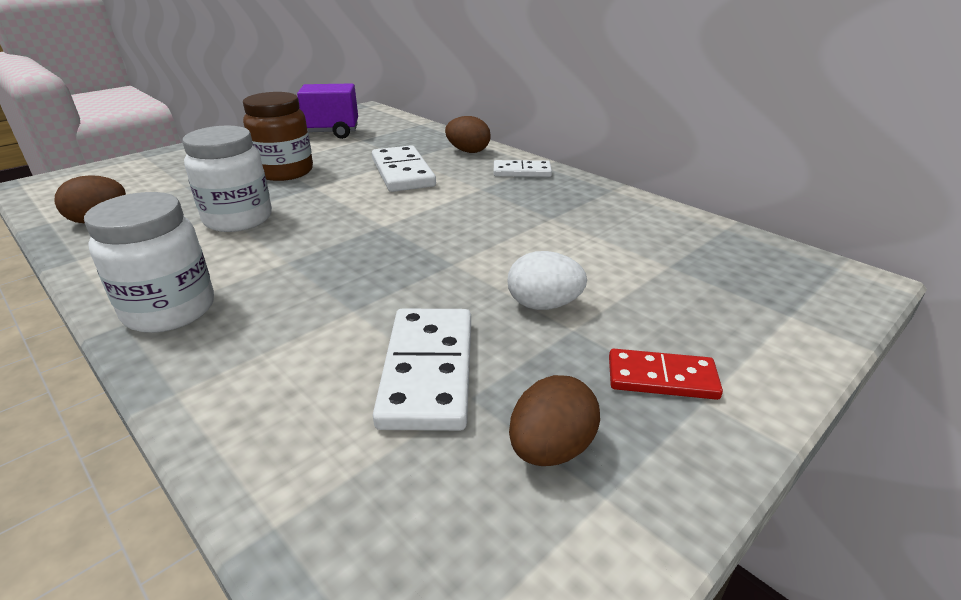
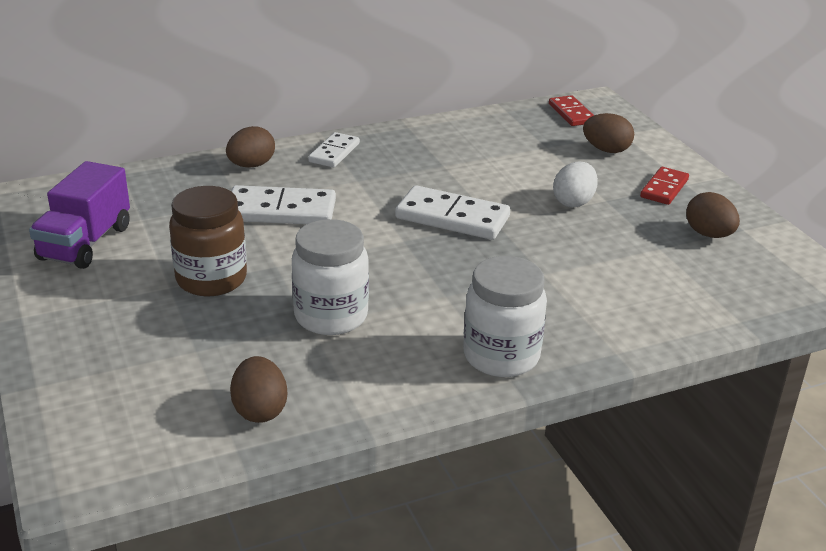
camera: 70 degrees left, 0 degrees up
white domino [373,309,471,431] -> white domino moved to [395,185,510,240]
none -> red domino [549,95,594,126]
none -> brown egg [583,113,634,153]

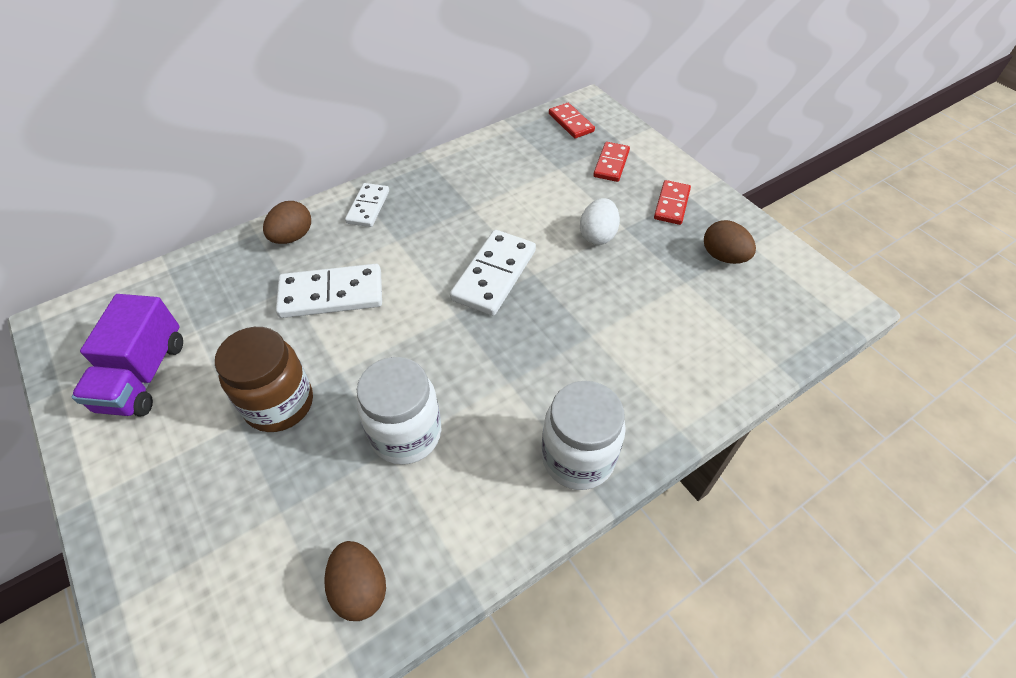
camera: 10 degrees left, 20 degrees up
white domino [395,185,510,240] -> white domino turned 75 degrees counterclockwise [450,230,536,316]
brown egg [583,113,634,153] -> red domino [593,142,630,182]

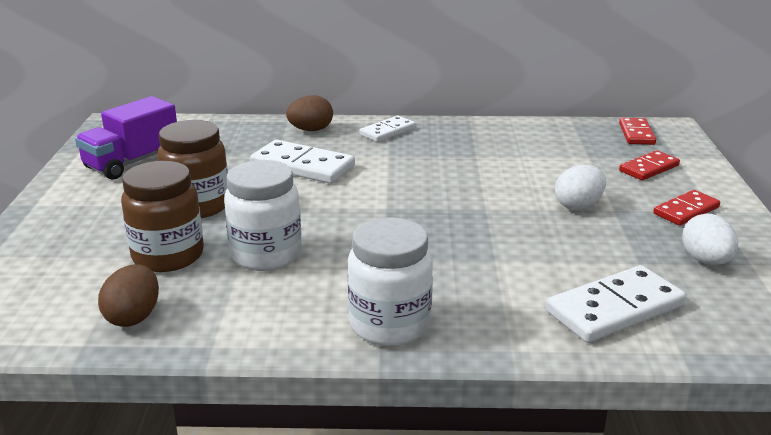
camera: 35 degrees right, 25 degrees down
white domino [450,230,536,316] -> white domino moved to [546,265,686,343]
brown egg [704,220,756,264] -> white egg [682,213,738,265]
none -> brown jar [121,161,204,272]

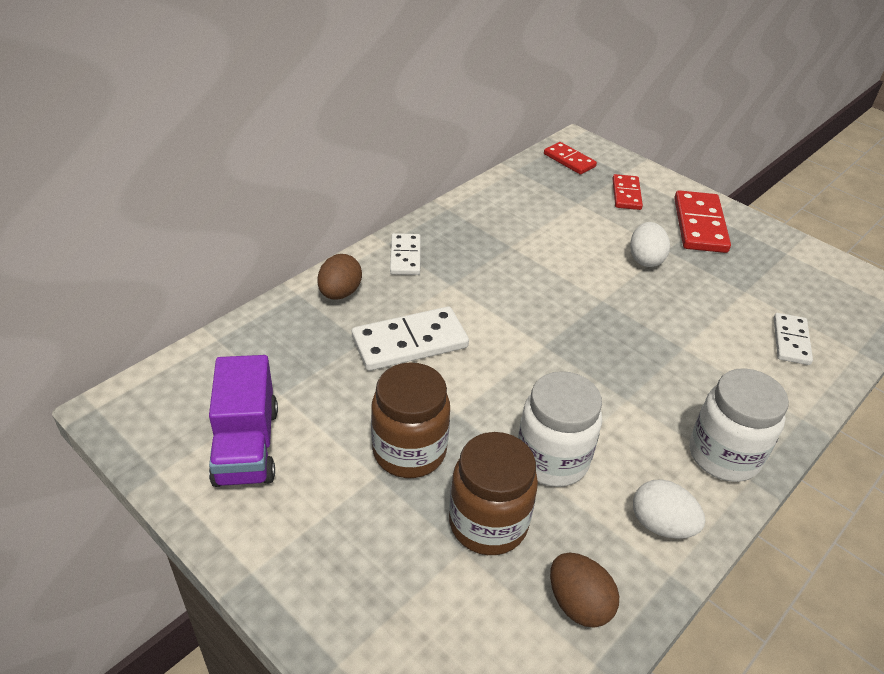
camera: 50 degrees left, 15 degrees up
white domino [546,265,686,343] -> white domino [774,313,813,365], size x0.62
red domino [653,190,720,226] -> red domino [674,190,731,253], size x1.62
white egg [682,213,738,265] -> white egg moved to [633,479,705,539]

